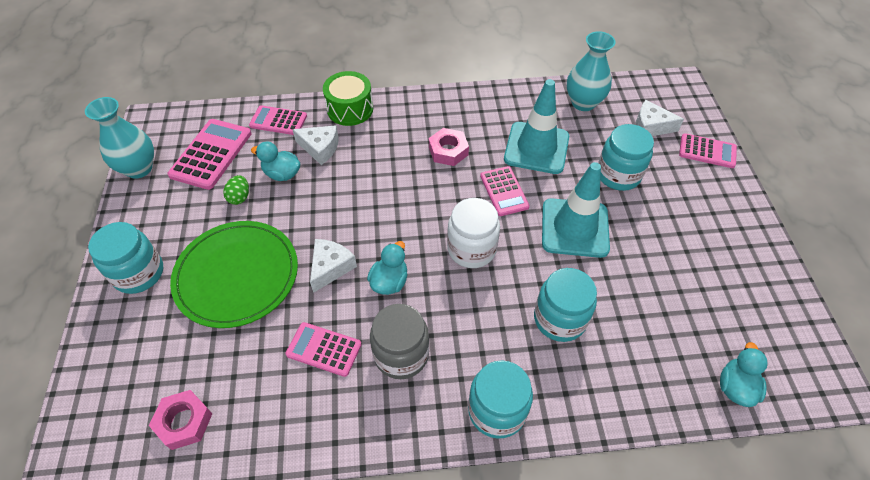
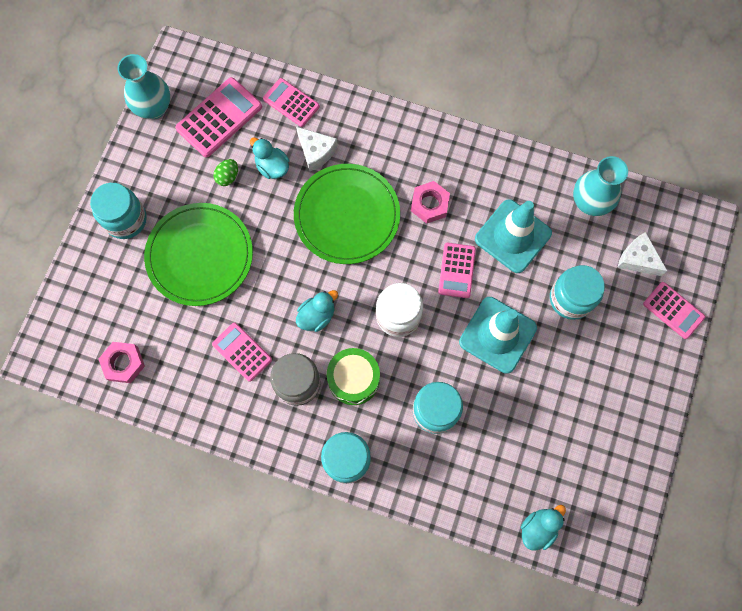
camera: 25 degrees right, 20 degrees up
white cheese [310,239,357,293] -> none
green drum [323,71,373,126] -> green drum moved to [327,348,380,405]
none -> green plate [294,164,400,264]

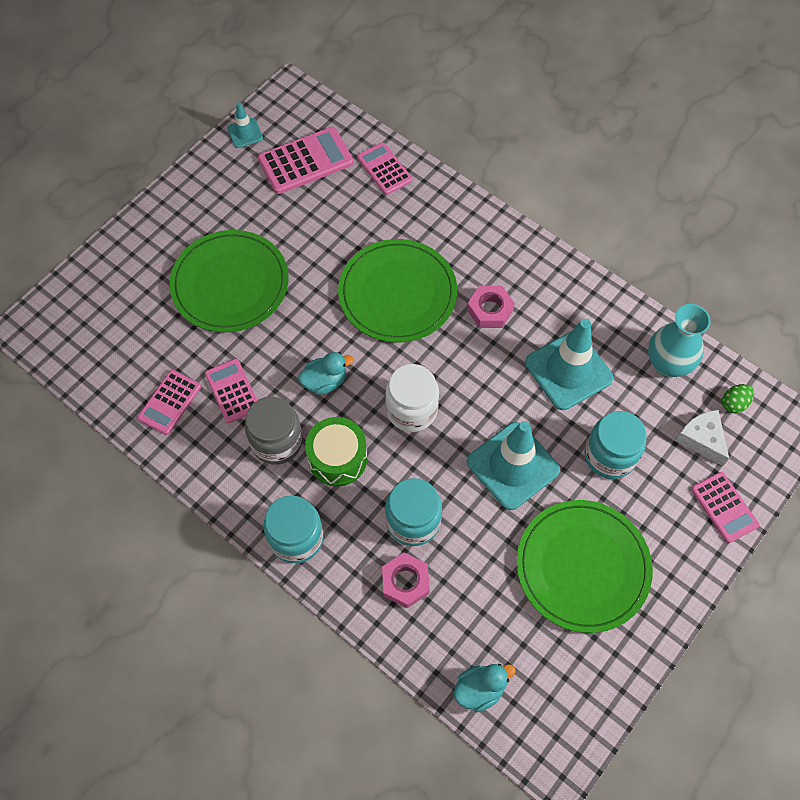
camera: 20 degrees right, 10 degrees down
turquoise jar [90,183,147,239] -> none
pink nut [99,342,145,383] -> pink nut moved to [382,553,430,608]
turquoise vase [118,54,170,119] -> turquoise traffic cone [227,102,263,148]
green egg [213,159,238,186] -> green egg moved to [722,384,754,413]
turquoise duck [250,137,289,179] -> none
white cheese [296,127,338,171] -> none
pink calculator [438,243,476,298] -> pink calculator moved to [137,370,201,435]
none -> green plate [517,500,653,633]

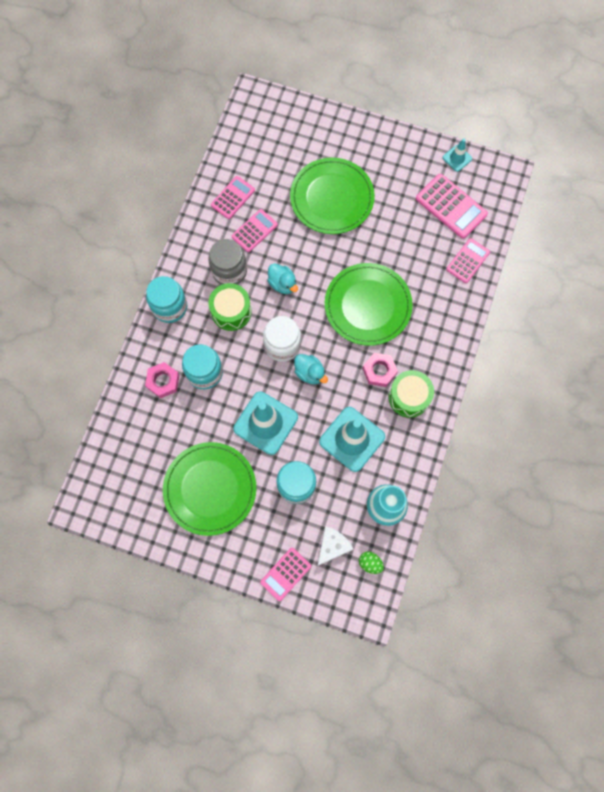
camera: 70 degrees right, 10 degrees up
pink calculator [137,370,201,435] -> pink calculator turned 120 degrees clockwise [211,176,255,219]
turquoise duck [454,664,516,712] -> turquoise duck moved to [294,354,328,384]
none -> green drum [389,370,434,418]

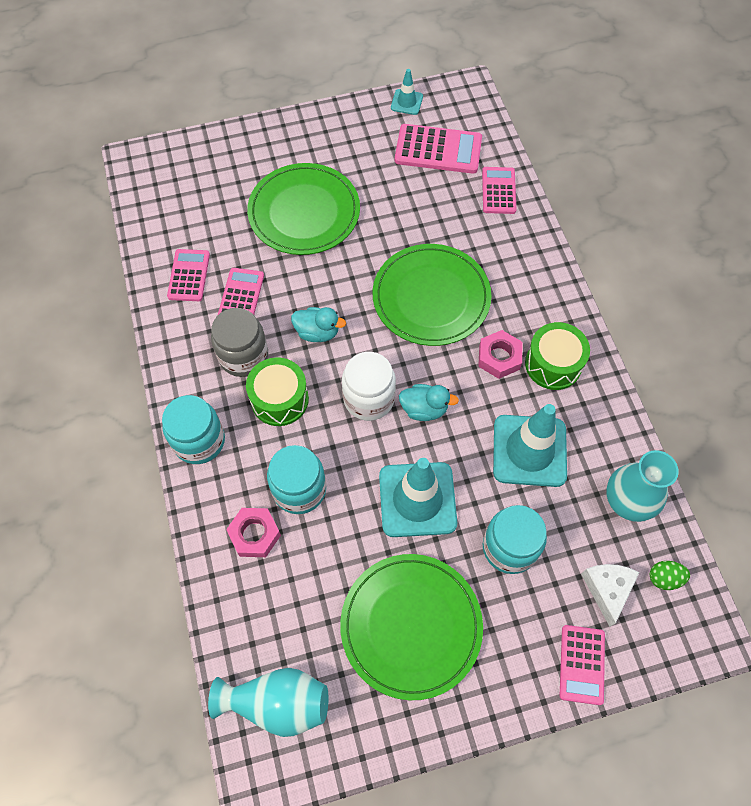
camera: 35 degrees left, 10 degrees down
none -> turquoise vase [208,668,328,737]

